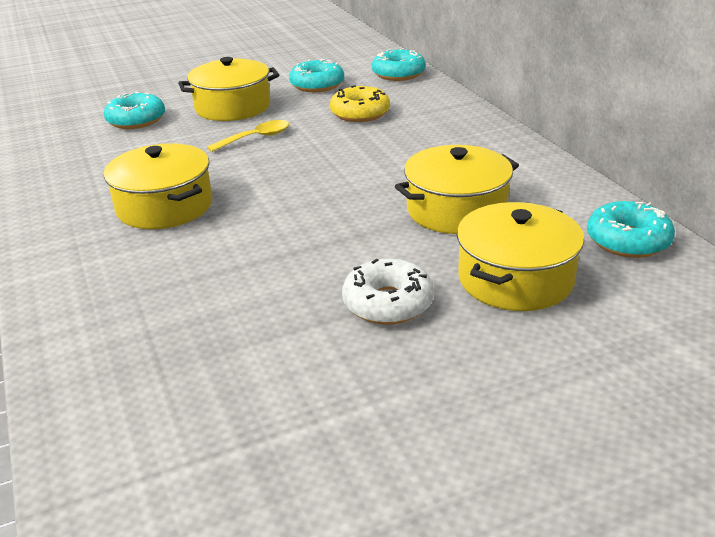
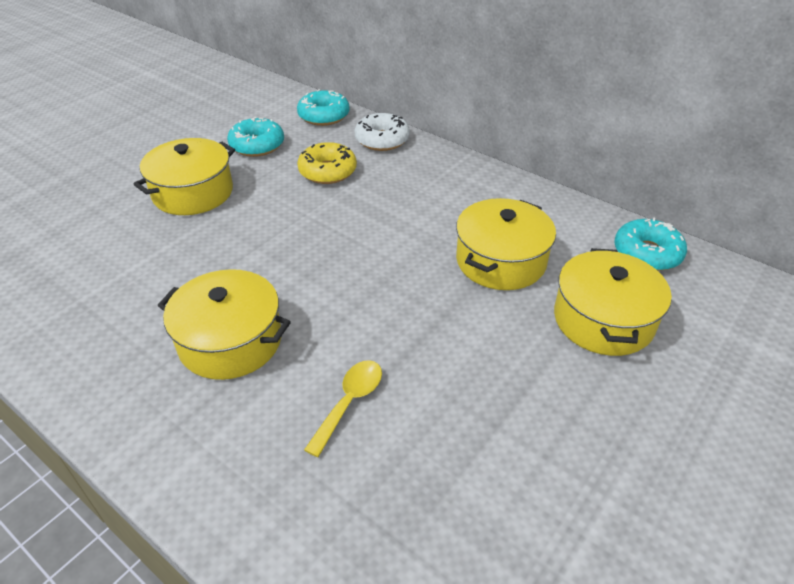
camera: 30 degrees left, 10 degrees up
turquoise donut [104,92,165,129] -> none
yellow spoon [207,120,289,152] -> yellow spoon moved to [304,360,382,457]
white donut [342,258,434,325] -> white donut moved to [355,113,410,151]

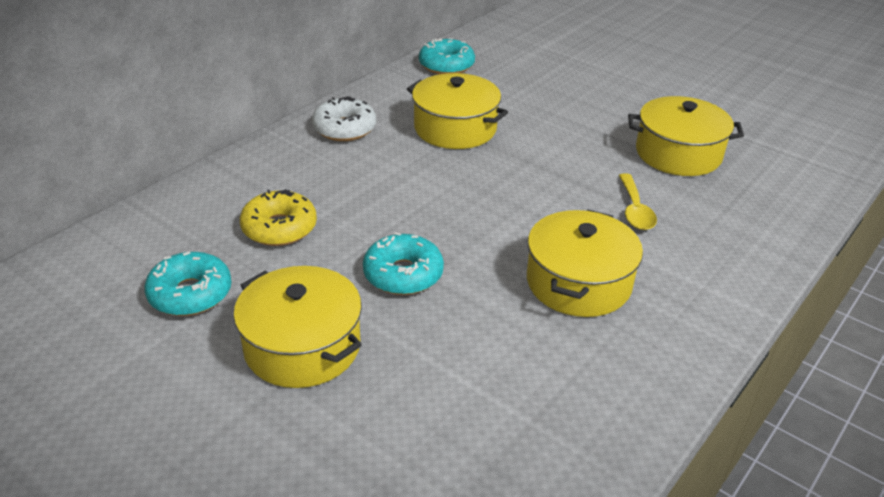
camera: 90 degrees left, 5 degrees down
turquoise donut [297,89,350,126] -> turquoise donut moved to [363,232,444,295]
yellow spoon [304,360,382,457] -> yellow spoon turned 120 degrees counterclockwise [619,173,657,230]
white donut [355,113,410,151] -> white donut moved to [312,96,376,141]
yellow pot [554,248,672,356] -> yellow pot moved to [628,96,744,176]

